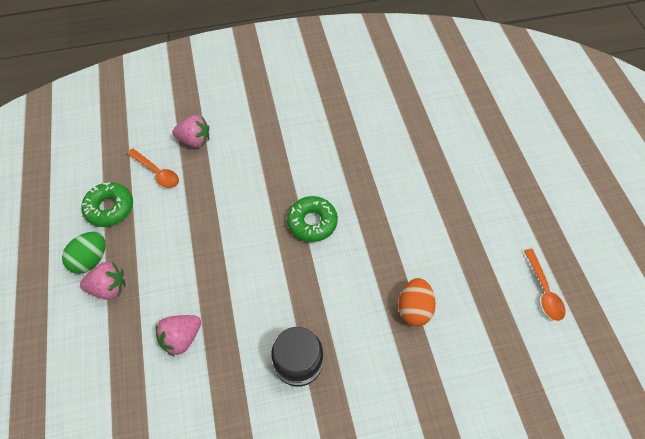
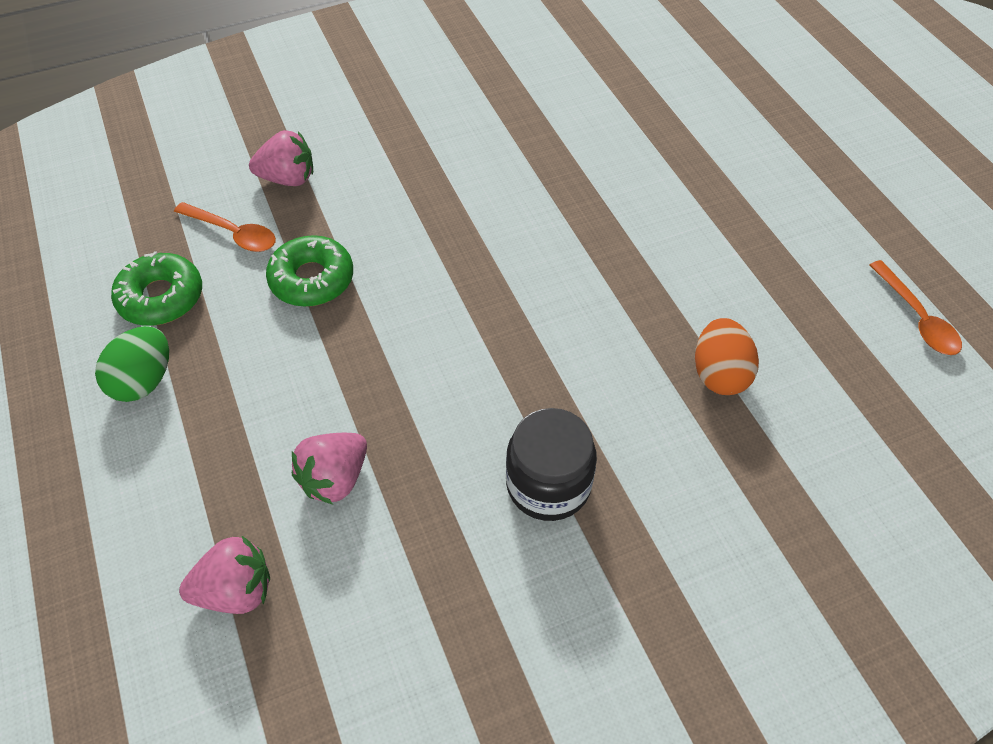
camera: 10 degrees left, 5 degrees down
pink strawberry [80,262,126,300] -> pink strawberry moved to [179,536,270,614]
green donut [287,196,338,242] -> green donut moved to [266,235,353,307]

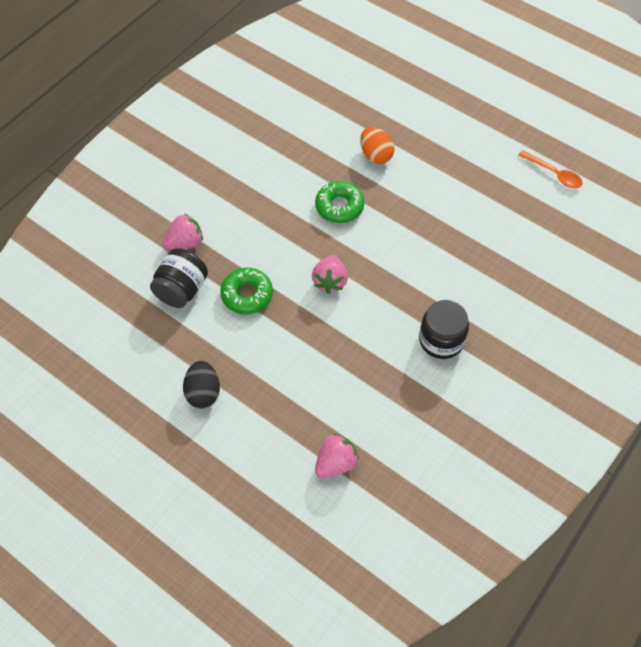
camera: 30 degrees left, 5 degrees up
green egg [95,326,169,402] -> black egg [183,361,220,408]
green donut [111,251,202,326] -> green donut moved to [315,181,364,223]
orange spoon [174,202,276,252] -> black jar [150,248,208,308]
pink strawberry [292,433,367,504] -> pink strawberry moved to [312,255,348,294]
orange egg [695,318,759,395] -> orange egg moved to [360,127,395,164]

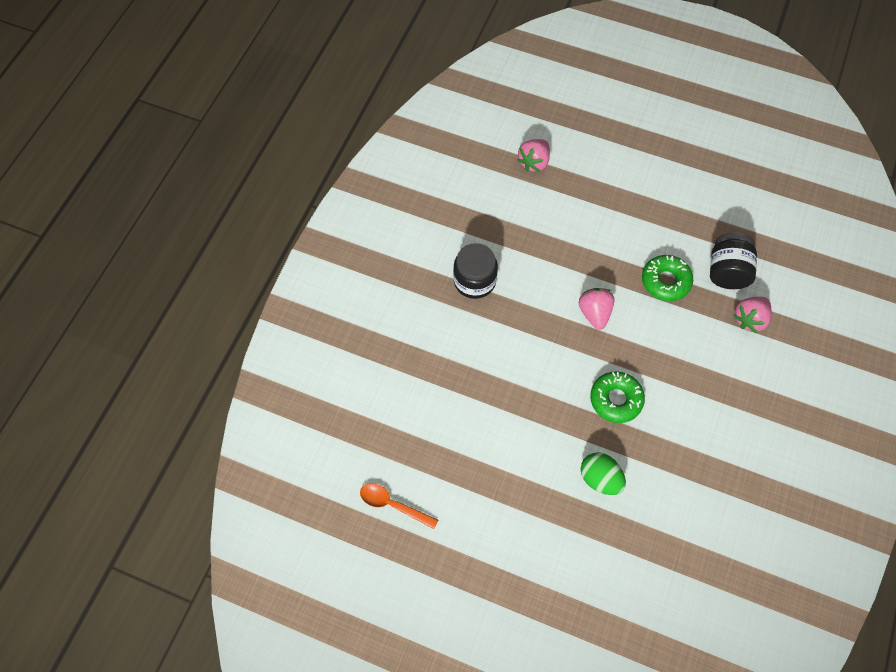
camera: 165 degrees right, 5 degrees up
black egg [183,361,220,408] -> none
orange egg [360,127,395,164] -> green egg [581,452,626,495]

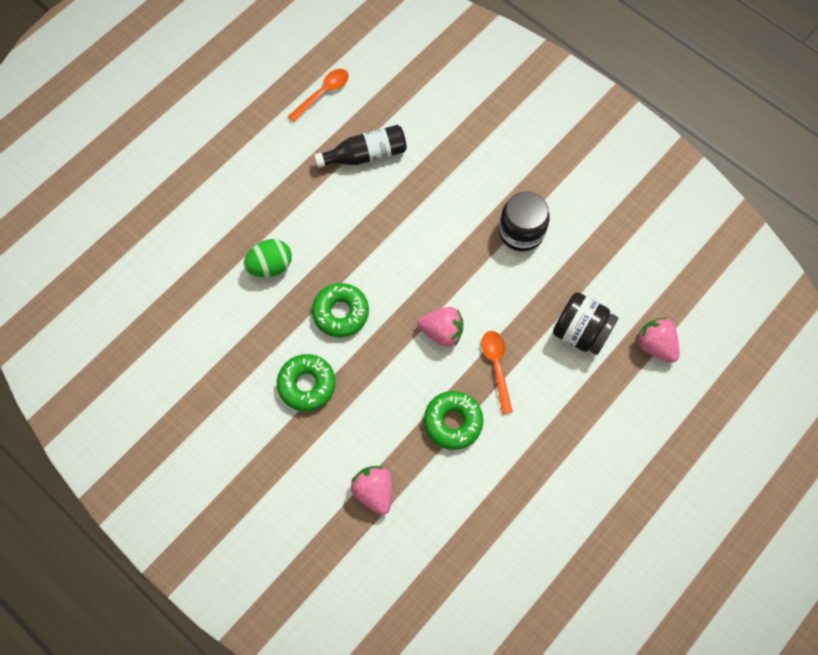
camera: 110 degrees right, 5 degrees up
black jar [710,232,757,289] -> black jar moved to [553,292,618,355]
none -> green donut [277,354,335,411]
none -> black bottle [314,125,407,168]
none -> orange spoon [481,331,513,414]

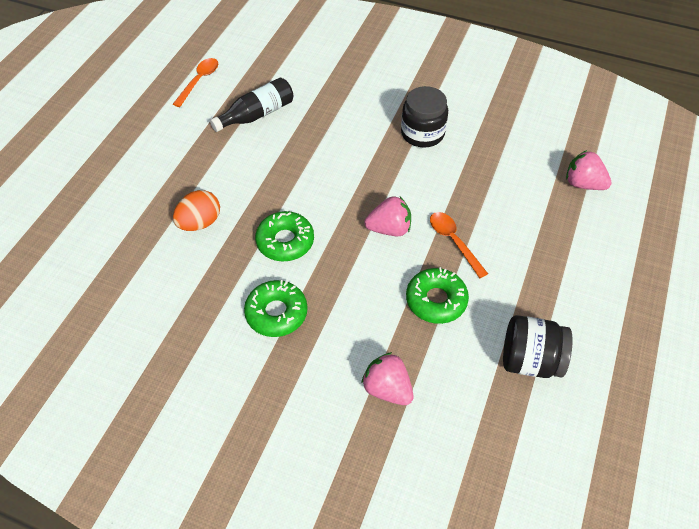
camera: 20 degrees left, 15 degrees down
green egg [244,239,292,277] -> orange egg [173,190,220,231]
black jar [553,292,618,355] -> black jar moved to [503,315,573,378]

